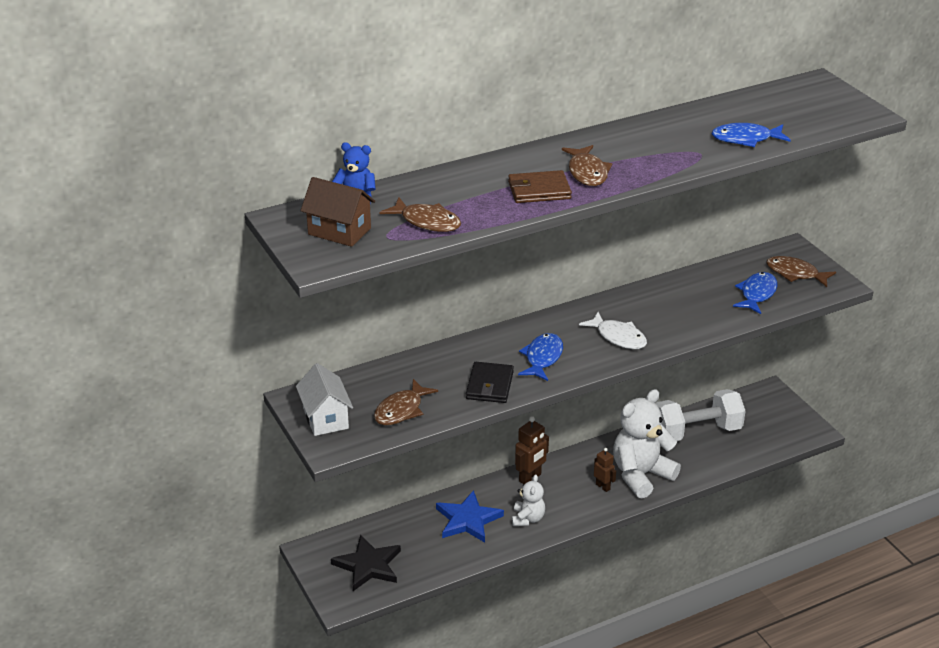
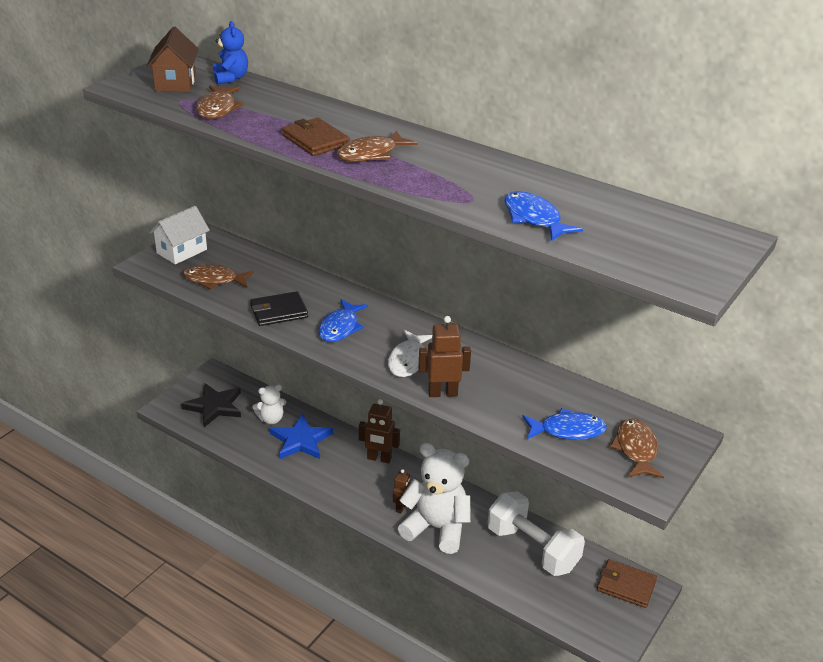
camera: 60 degrees right, 0 degrees up
white teddy bear [512,475,545,526] -> white teddy bear moved to [253,385,286,424]
blue fish [518,333,563,381] -> blue fish turned 120 degrees clockwise [318,299,368,342]
none -> brown robot [418,316,471,397]
none -> brown wallet [597,559,657,608]

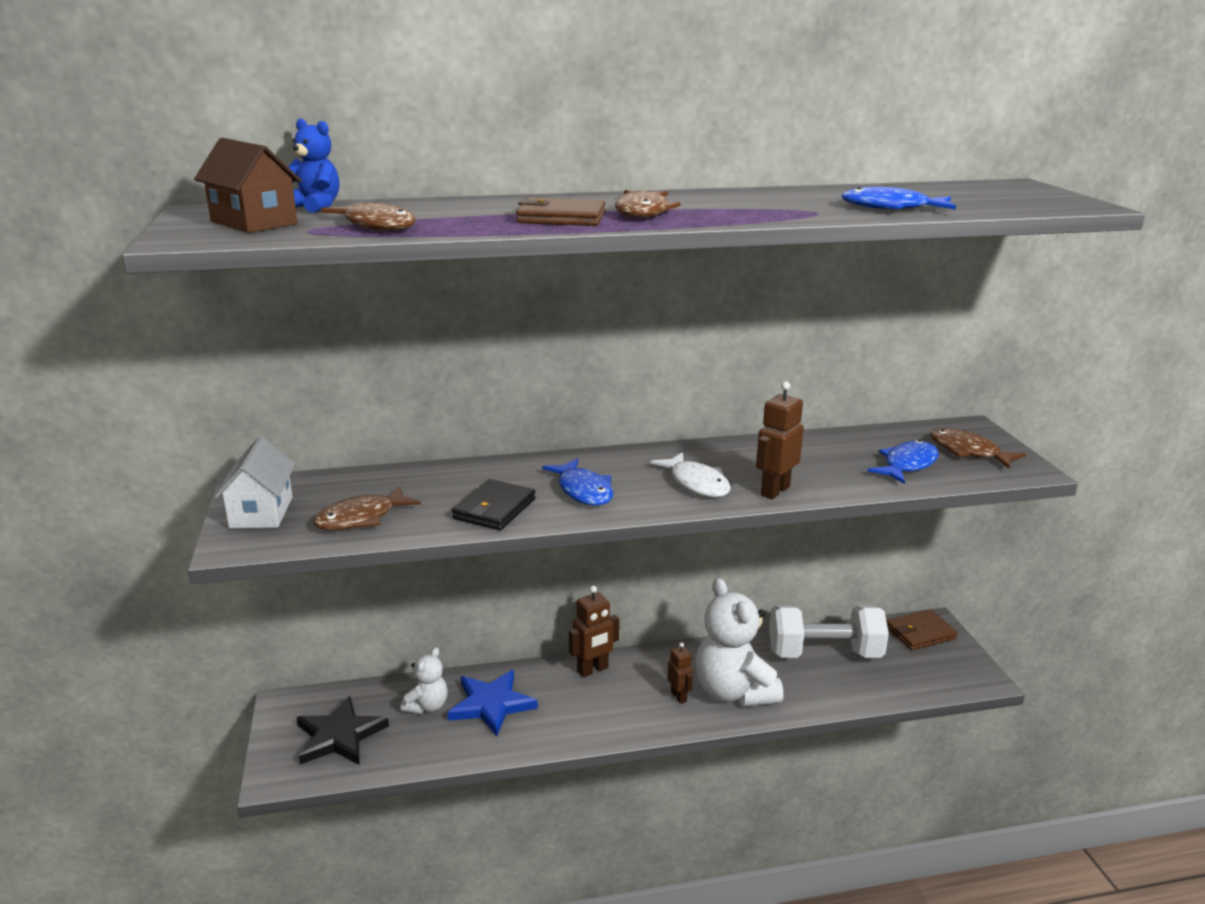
camera: 45 degrees left, 10 degrees down
white teddy bear [398,443,471,554] -> white teddy bear turned 90 degrees counterclockwise [696,578,783,706]

